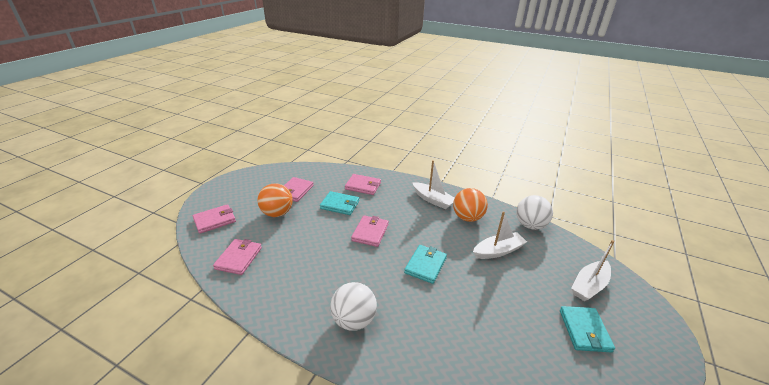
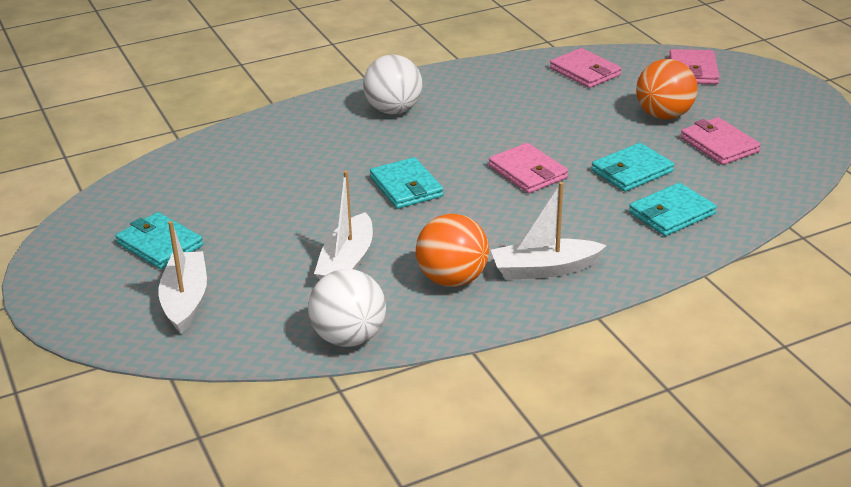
camera: 130 degrees right, 0 degrees up
pink wallet [345,174,381,195] -> turquoise wallet [629,183,716,236]

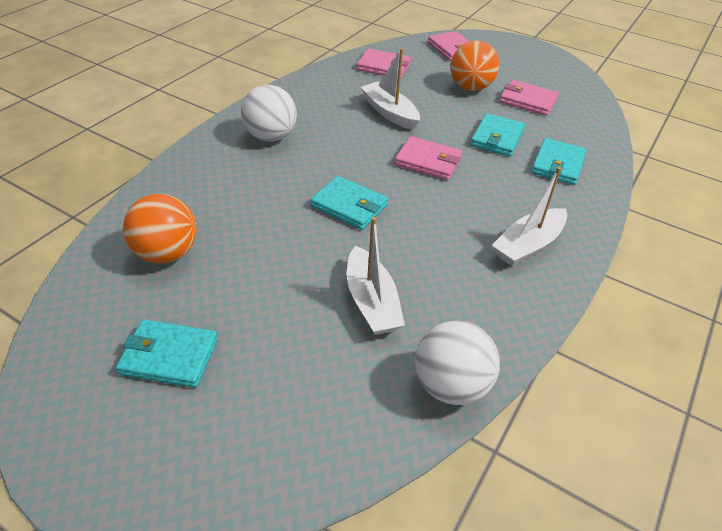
camera: 35 degrees left, 10 degrees up
white boat [158,221,207,334] -> white boat moved to [361,48,420,130]
orange ball [416,214,489,287] -> orange ball moved to [123,194,197,263]

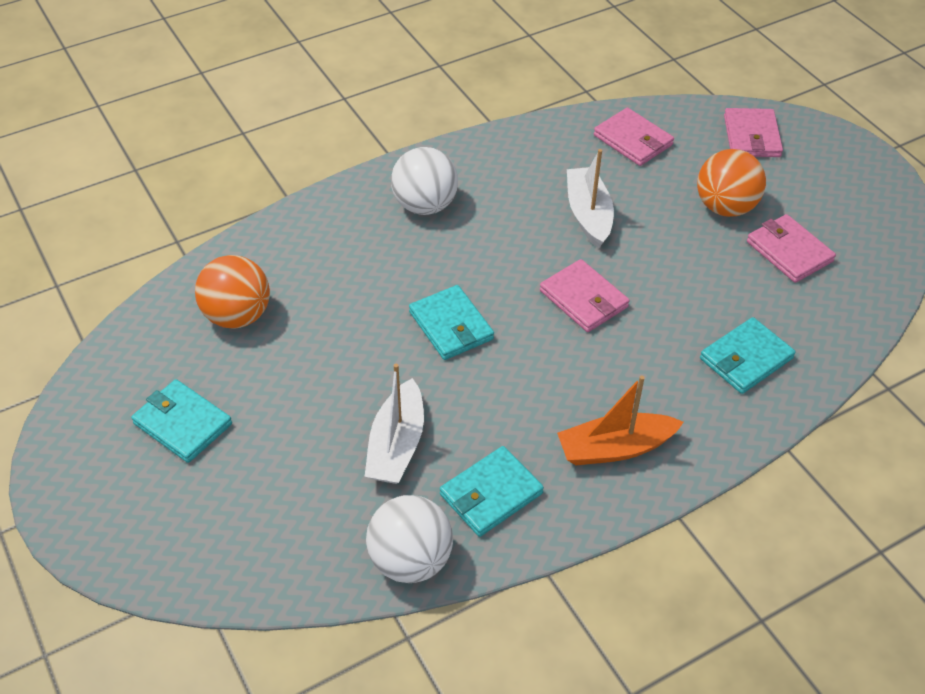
camera: 30 degrees right, 5 degrees up
turquoise wallet [470,113,525,157] -> turquoise wallet moved to [440,446,544,537]
white boat [492,167,567,266] -> orange boat [557,375,684,465]

